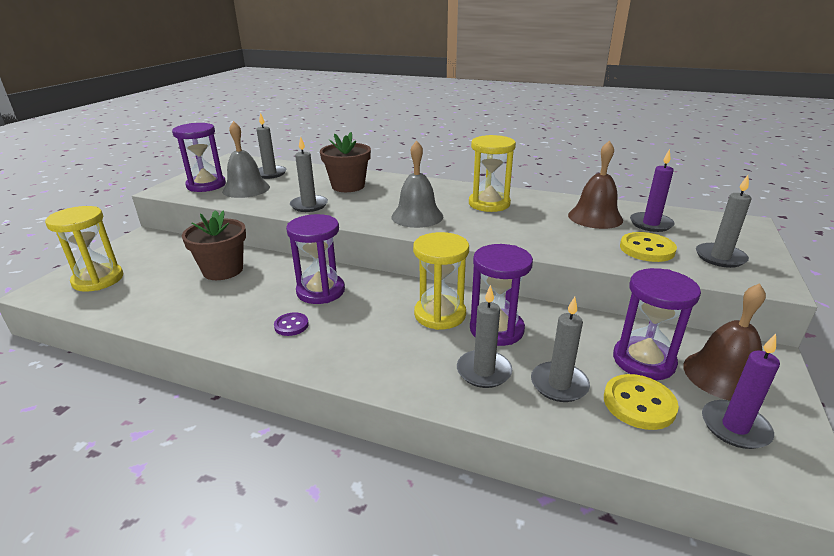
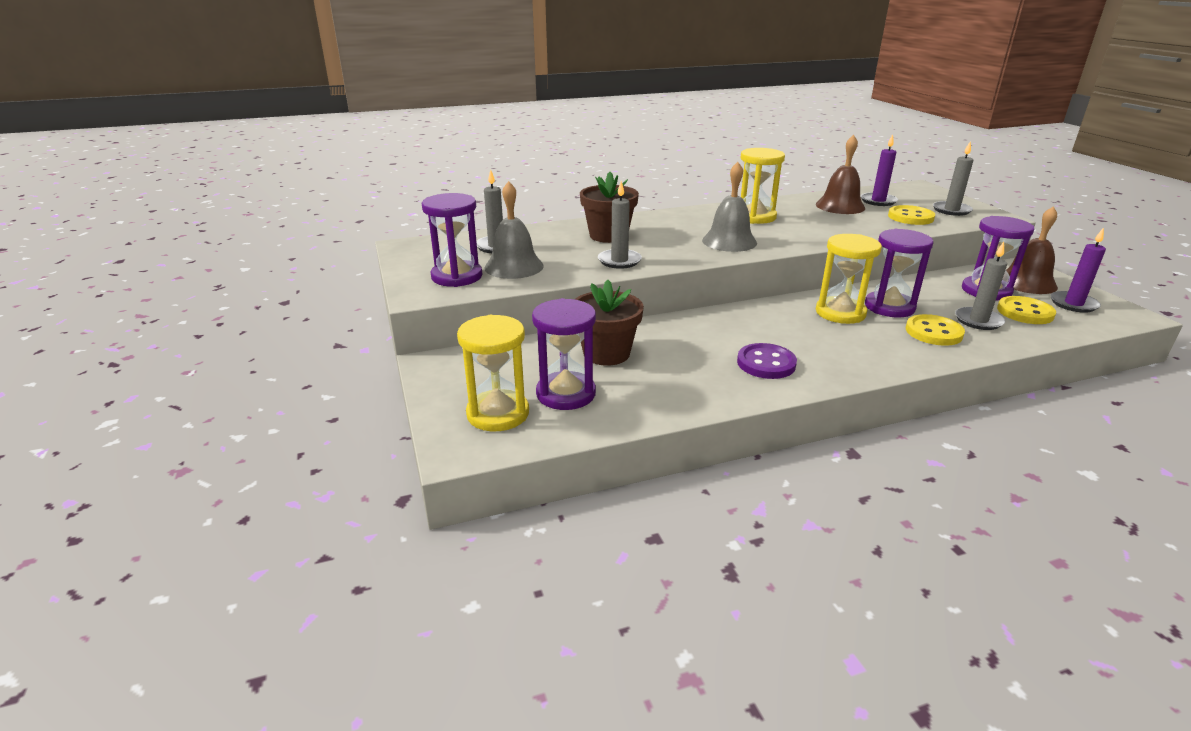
camera: 40 degrees left, 0 degrees up
purple button [274,312,309,336] -> purple button [737,343,797,379], size x1.64
purple hourglass [286,214,345,304] -> purple hourglass moved to [532,298,596,410]
grey candle [457,285,512,388] -> yellow button [906,314,965,346]

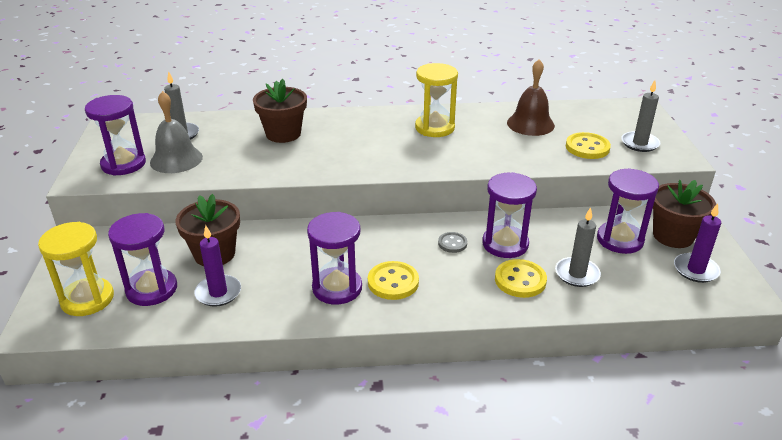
camera: 15 degrees right, 5 degrees up
grey candle [598,181,642,269] -> none
grey bell [702,162,757,252] -> none
purple button [737,343,797,379] -> purple hourglass [307,212,362,305]
yellow hourglass [816,234,882,324] -> grey button [438,232,467,253]
purple candle [861,134,898,206] -> purple candle moved to [194,225,241,307]
yellow button [997,296,1056,324] -> yellow button moved to [368,261,419,300]
brown bell [1006,206,1058,294] -> brown flower pot [653,179,716,248]

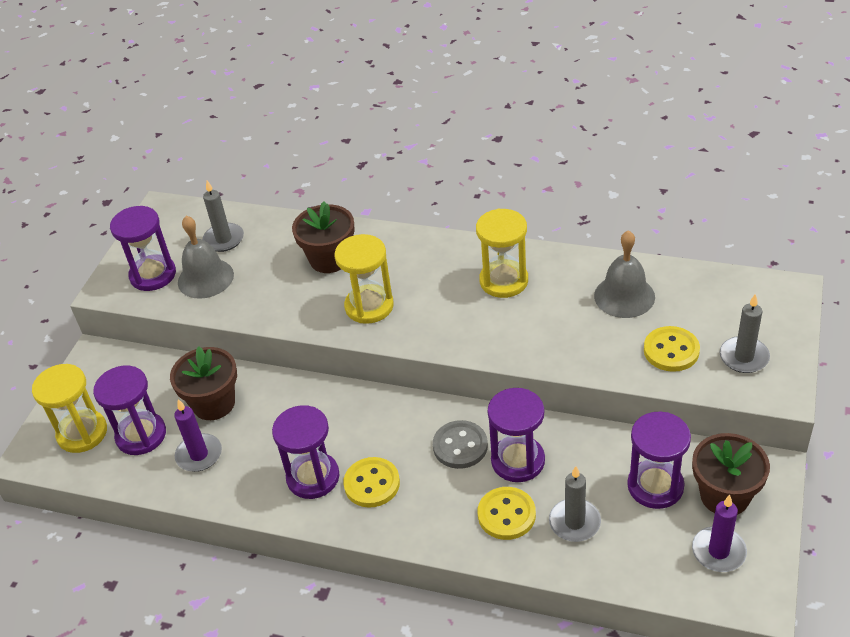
camera: 25 degrees right, 10 degrees up
grey button [438,232,467,253] -> grey button [433,420,488,469], size x1.64
brown bell [507,59,555,136] -> grey bell [594,230,655,318]
none -> yellow hourglass [335,234,394,324]

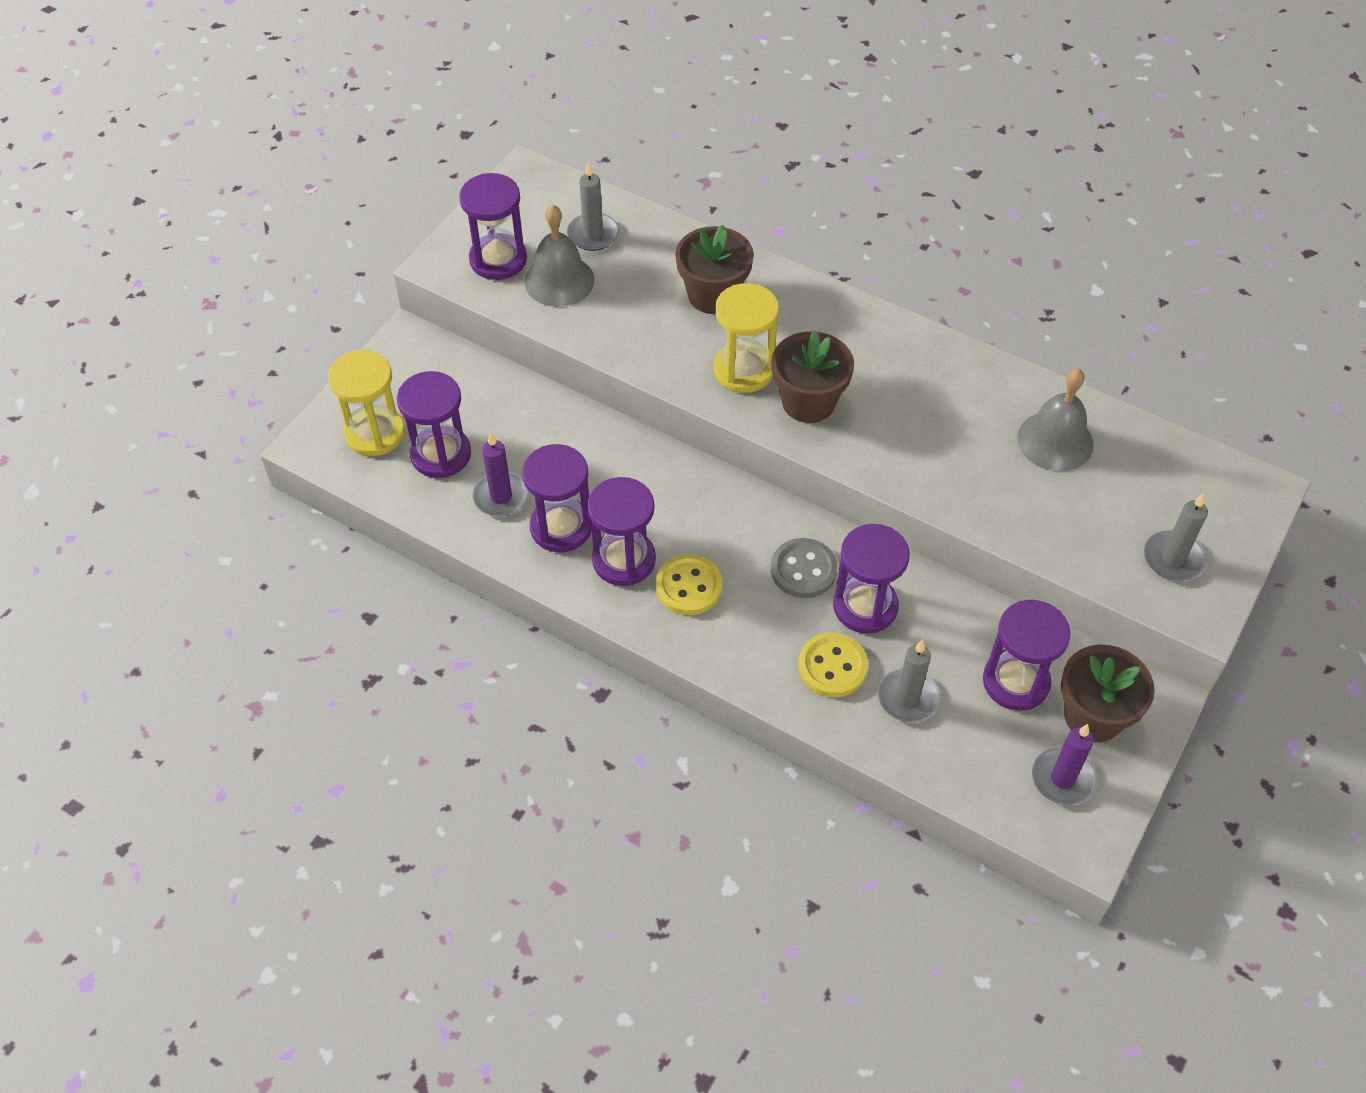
camera: 10 degrees right, 10 degrees up
brown flower pot [170,346,237,420] -> brown flower pot moved to [771,330,854,423]
yellow hourglass [476,209,528,298] -> none
yellow button [644,326,700,372] -> none
none -> purple hourglass [522,444,592,552]

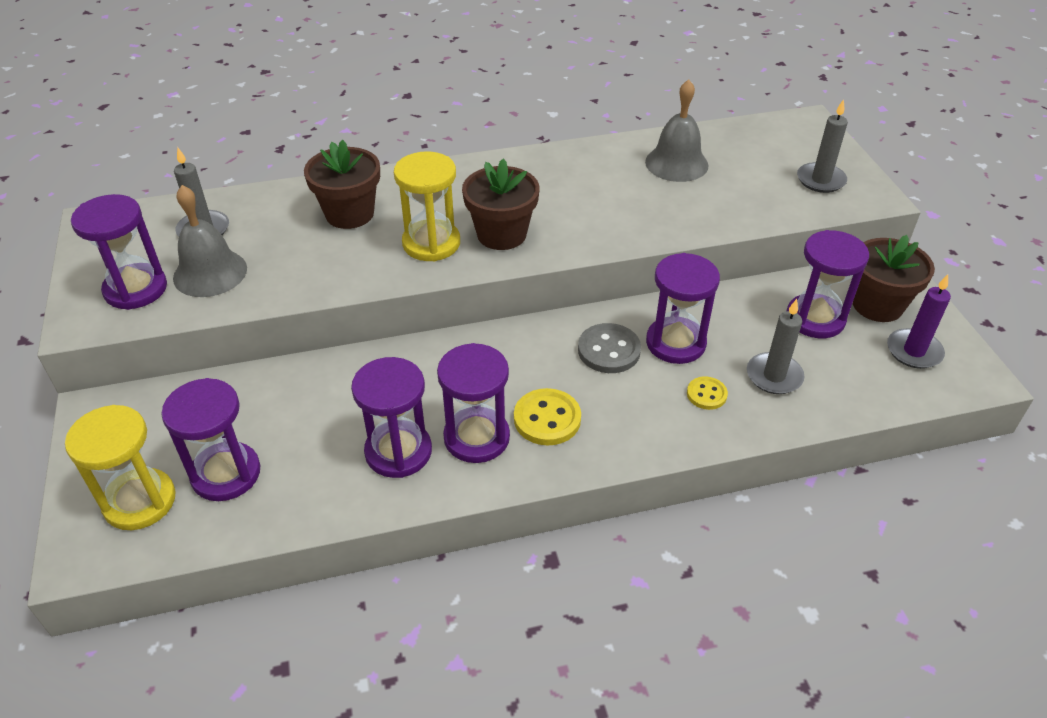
camera: 45 degrees left, 10 degrees down
purple candle [472,432,529,517] -> none
yellow button [798,633,868,697] -> yellow button [687,376,728,410], size x0.61

